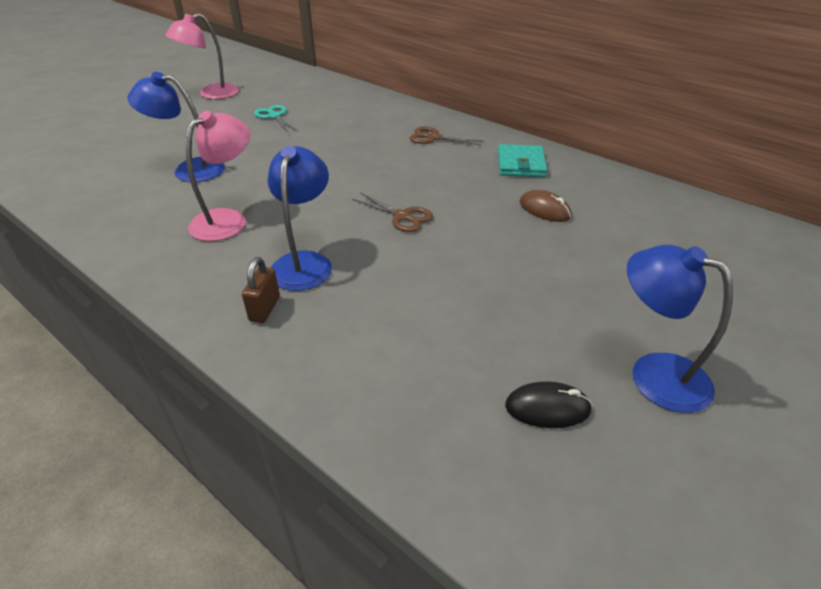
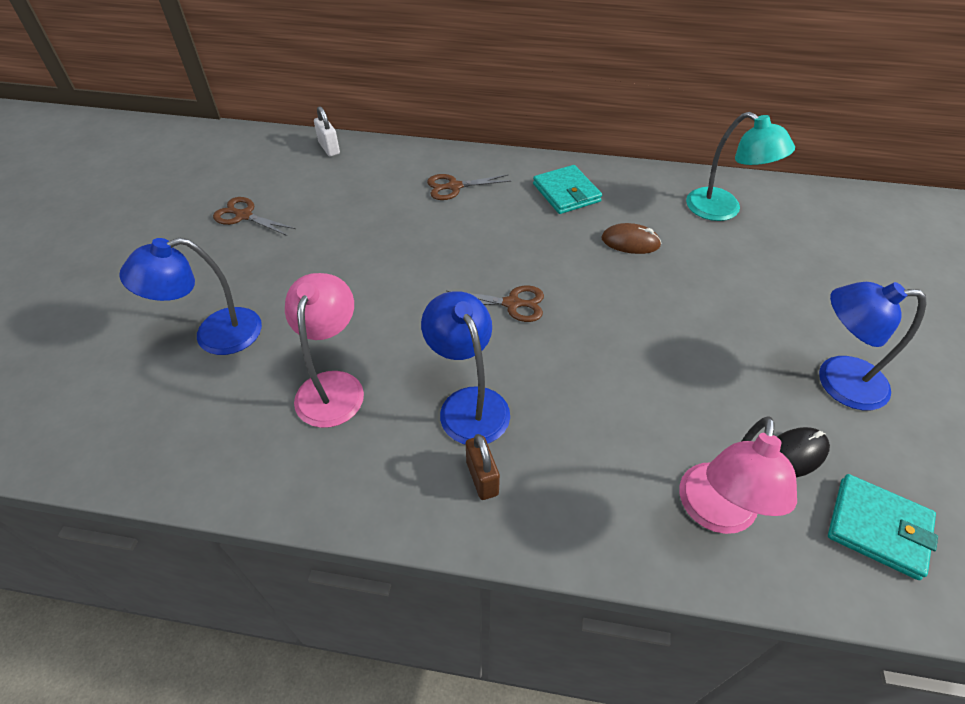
camera: 30 degrees left, 10 degrees up
pink lamp [165,13,239,99] -> pink lamp moved to [679,416,797,534]
turquoise scissors [254,105,298,132] -> brown scissors [213,197,296,236]
none -> white padlock [314,107,340,156]
none -> turquoise lamp [686,112,795,221]
none -> turquoise wallet [828,474,938,580]

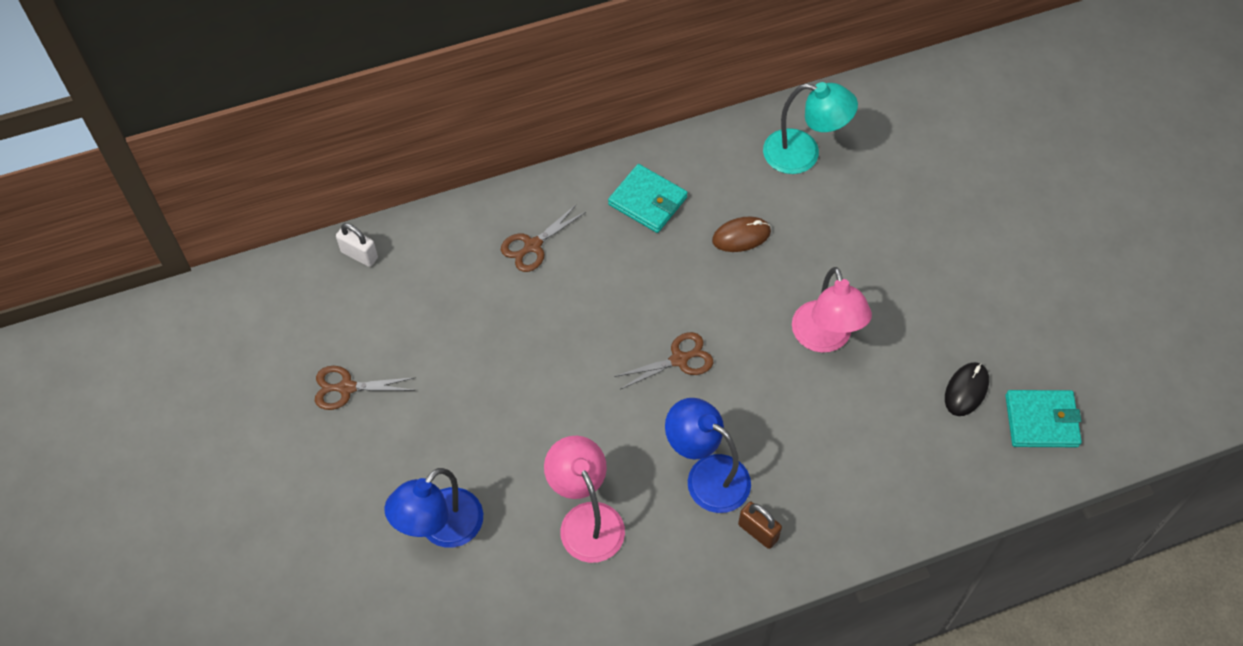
camera: 30 degrees left, 10 degrees up
pink lamp [679,416,797,534] -> pink lamp moved to [792,267,872,353]
blue lamp [819,282,926,410] -> none

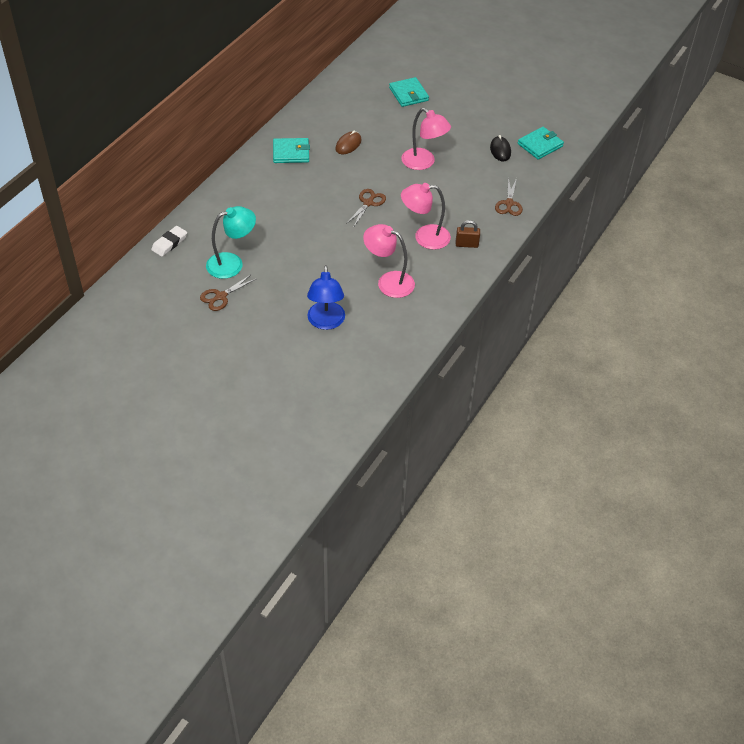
camera: 40 degrees left, 10 degrees down
white padlock [336,223,378,267] -> white eraser [151,226,187,257]
brown scissors [501,204,586,272] -> brown scissors moved to [495,177,523,216]
blue lamp [665,398,751,513] -> pink lamp [401,183,451,250]
turquoise lamp [763,82,858,174] -> turquoise lamp moved to [206,206,256,279]
none -> turquoise wallet [389,77,429,107]

